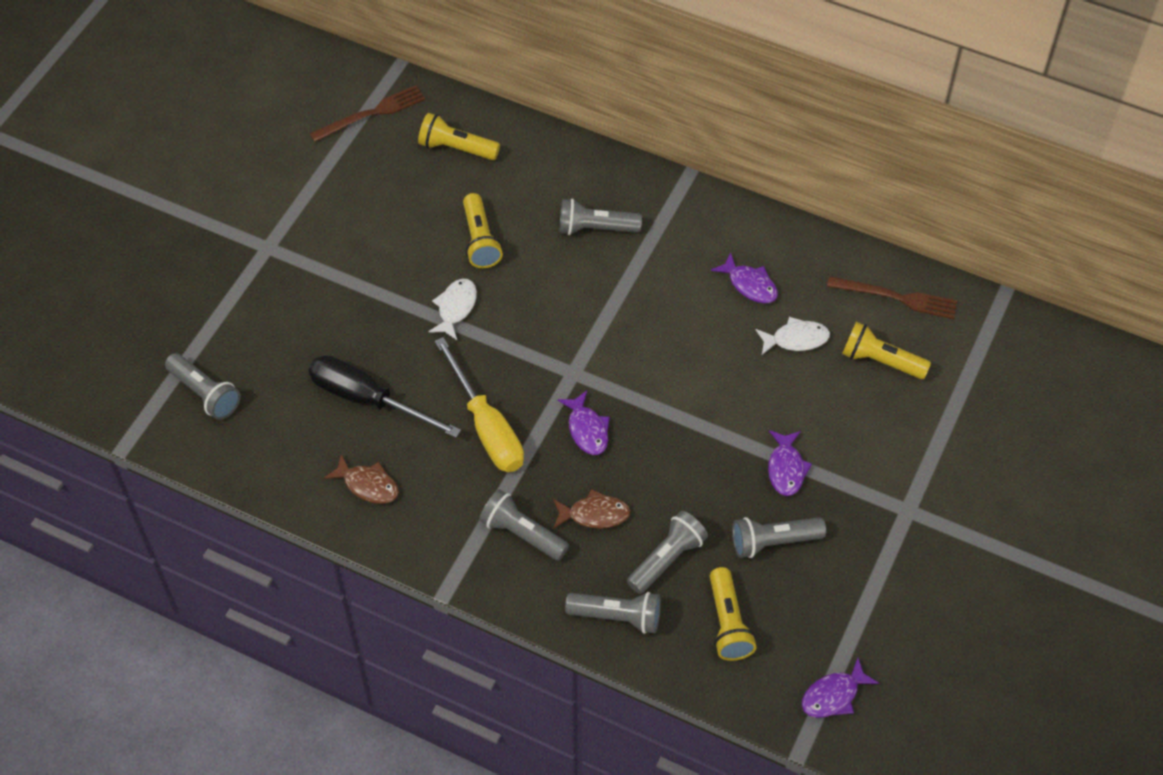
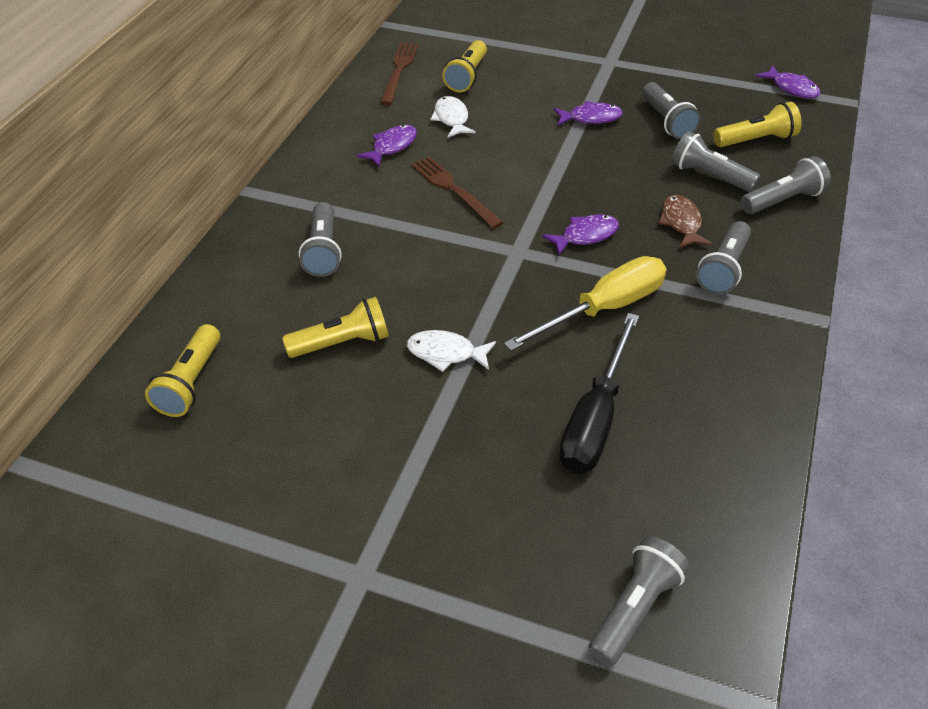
camera: 95 degrees left, 10 degrees down
brown fork [310,85,425,142] -> brown fork moved to [411,156,504,229]
brown fish [324,454,399,504] -> none
grey flashlight [565,592,661,634] -> grey flashlight turned 60 degrees clockwise [741,156,831,214]

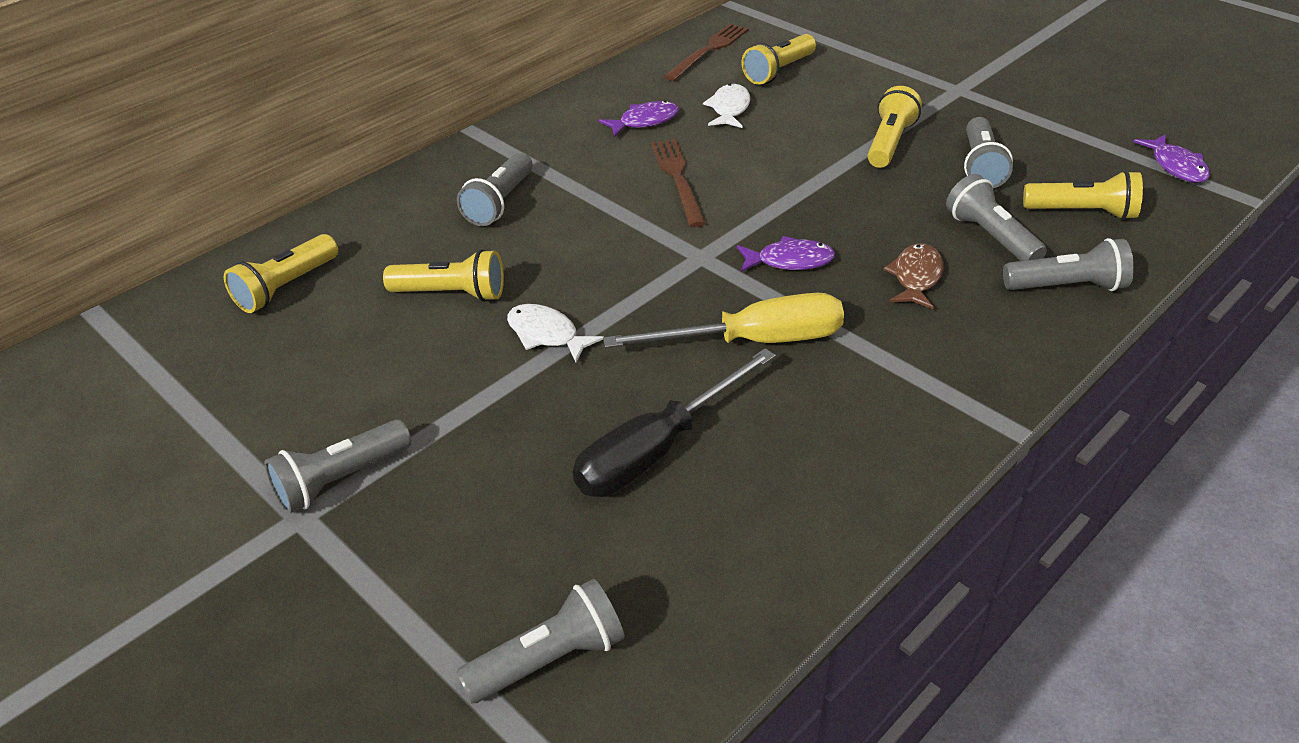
camera: 25 degrees right, 5 degrees down
purple fish [554,101,623,125] -> yellow flashlight [868,86,922,168]
grey flashlight [696,221,751,295] -> grey flashlight moved to [265,419,412,514]

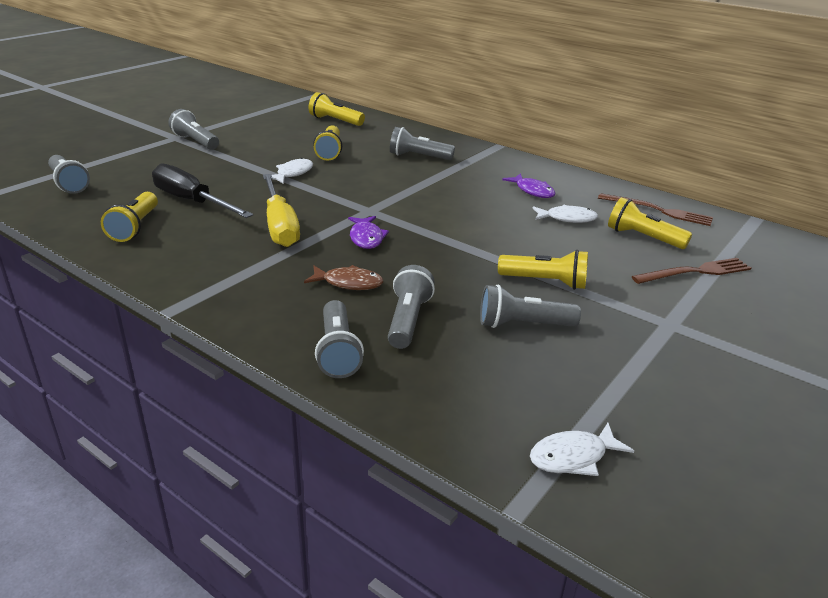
camera: 80 degrees right, 10 degrees down
brown fork [651,139,706,227] -> brown fork moved to [632,258,751,284]
grey flashlight [946,174,1047,261] -> grey flashlight turned 45 degrees counterclockwise [388,265,435,349]
yellow flashlight [1023,170,1143,220] -> yellow flashlight moved to [101,192,158,242]
purple fish [1133,134,1210,183] -> white fish [530,423,634,476]

